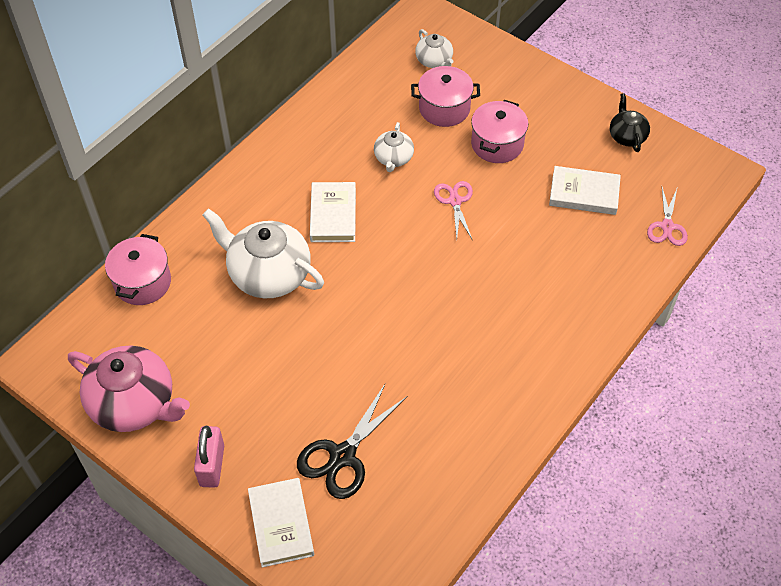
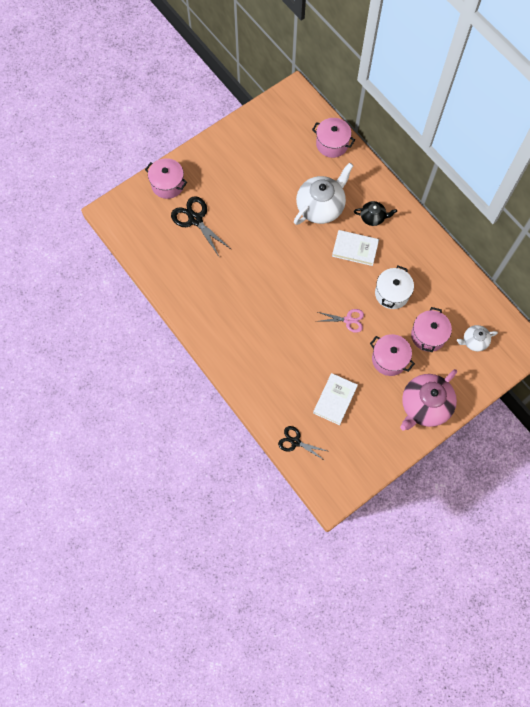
camera: 105 degrees right, 15 degrees up
pink teapot [68,345,190,432] -> pink teapot moved to [400,369,457,431]
pink padlock [194,426,224,488] -> none
white book [248,478,314,567] -> pink pot [145,158,187,199]
white teapot [374,122,414,172] -> white pot [375,265,414,309]
black teapot [610,93,650,152] -> black teapot moved to [354,201,397,226]
pink scissors [647,187,688,246] -> black scissors [278,426,327,460]

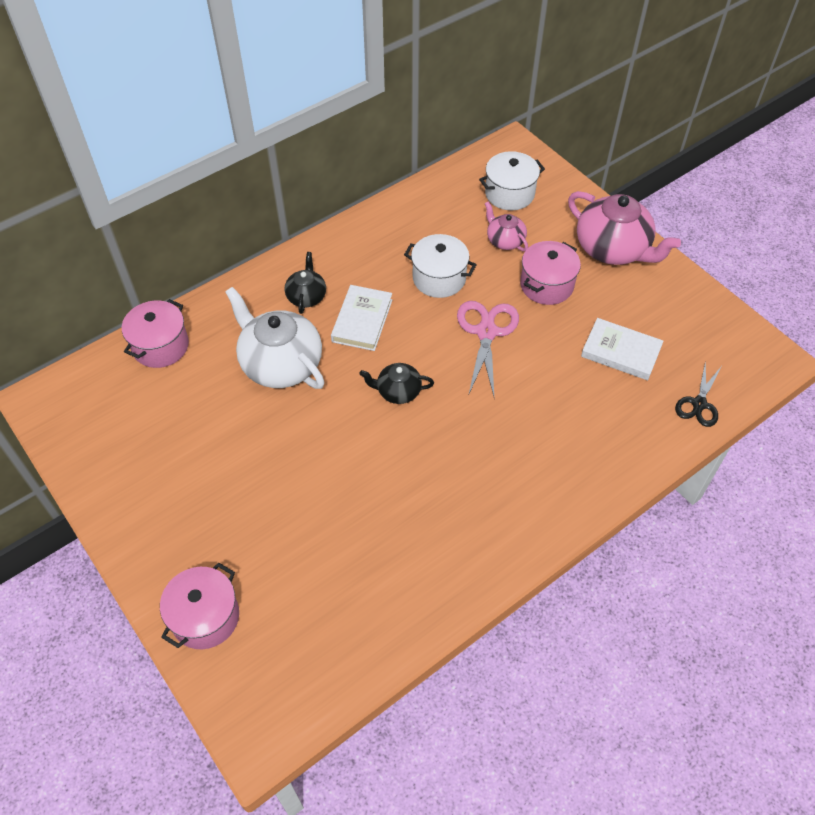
camera: 90 degrees left, 15 degrees down
black scissors [171,196,232,258] -> none
pink scissors [318,309,364,333] -> pink scissors [457,301,519,396], size x1.56
pink pot [411,307,452,352] -> pink teapot [485,202,528,252]
white teapot [457,325,498,351] -> white pot [479,151,545,210]
none -> black teapot [360,363,434,404]

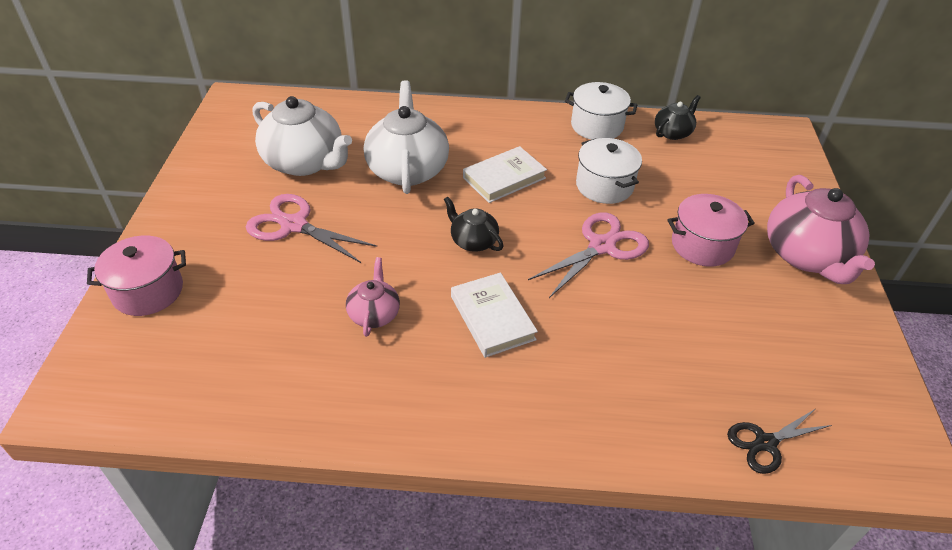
camera: 40 degrees right, 10 degrees down
pink pot [122,299,189,368] -> none
black teapot [285,252,326,314] -> black teapot moved to [655,95,701,140]
white pot [479,151,545,210] -> white pot moved to [565,82,637,140]
pink teapot [485,202,528,252] -> pink teapot moved to [346,257,400,337]
white book [581,318,663,380] -> white book moved to [451,272,538,358]
none -> pink scissors [246,194,377,263]
none -> white teapot [253,96,352,176]

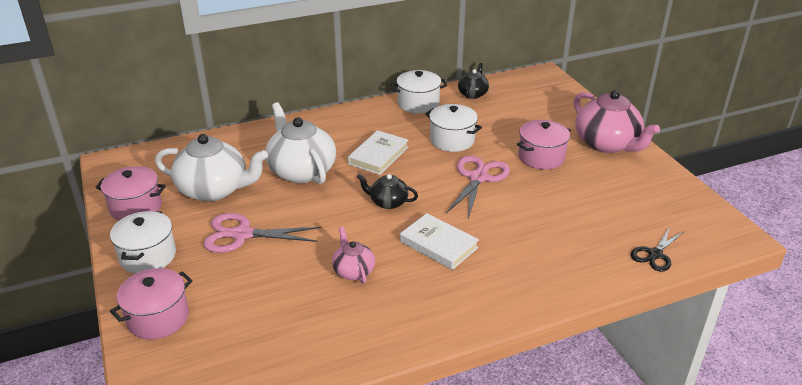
camera: 25 degrees left, 10 degrees down
none -> pink pot [95,166,166,221]
none -> white pot [110,211,176,274]

